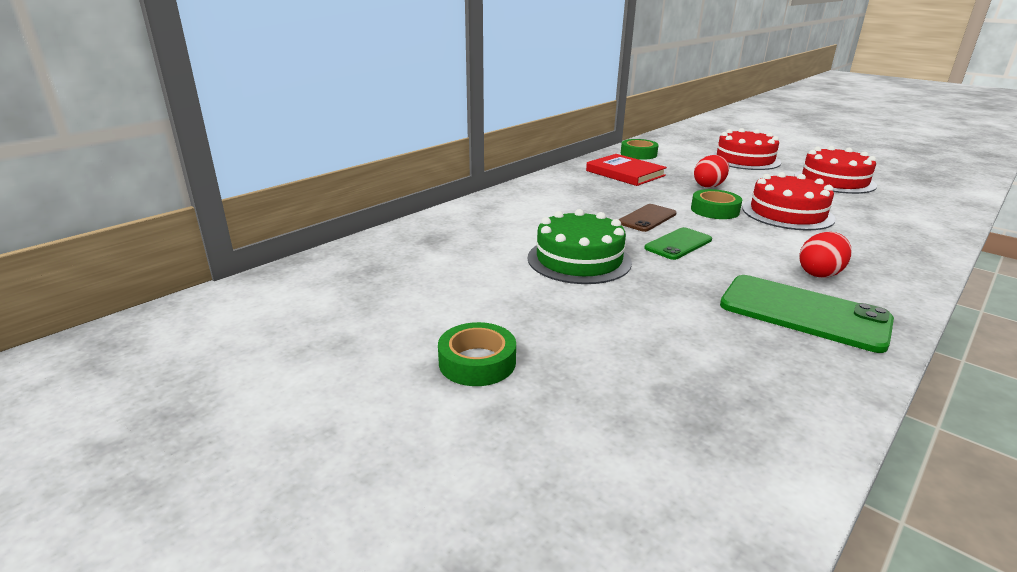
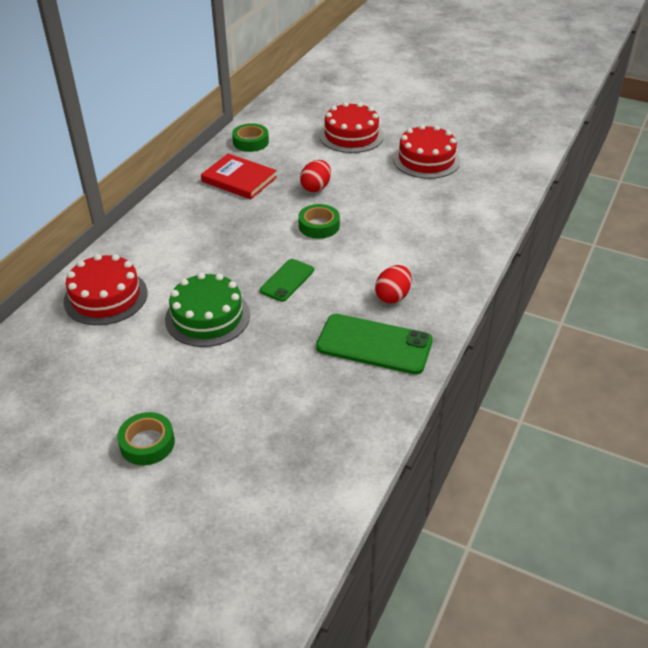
camera: 15 degrees left, 15 degrees up
brown phone [618,204,677,232] -> none
red cake [742,172,836,230] -> red cake moved to [63,254,147,325]

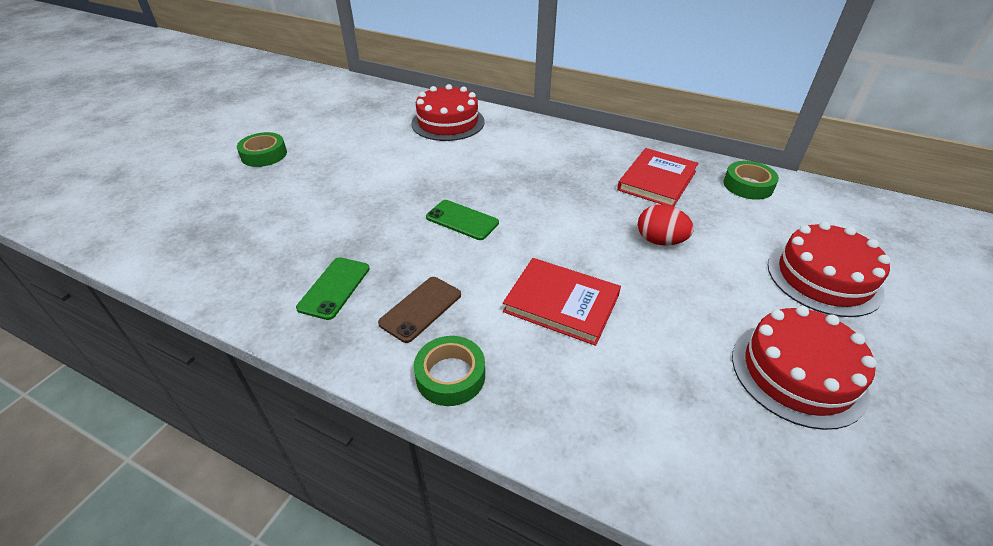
camera: 90 degrees right, 0 degrees up
green cake [165,273,250,347] -> none
green tape [298,204,340,239] -> green tape moved to [414,336,485,406]
green phone [316,314,433,374] -> green phone [296,257,370,320], size x0.59
red egg [375,265,412,304] -> brown phone [378,277,461,343]
none -> red book [503,258,621,346]

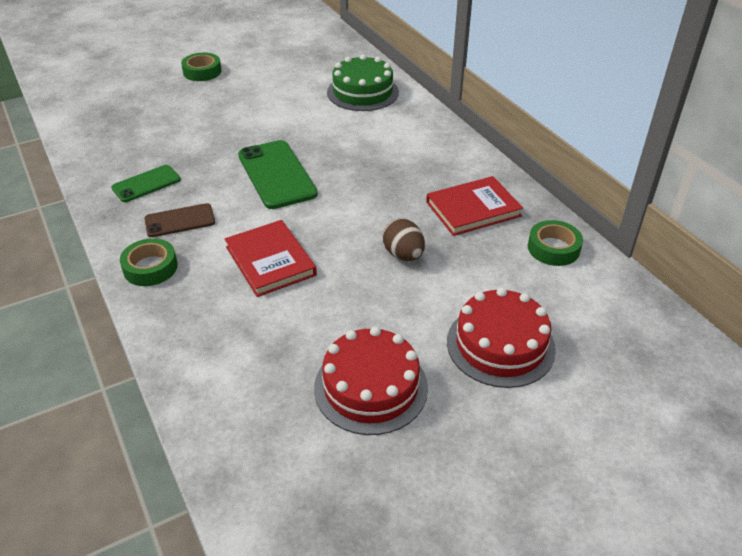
camera: 35 degrees right, 0 degrees up
red cake [411,84,485,141] -> green cake [327,54,399,111]
green phone [426,200,499,240] -> green phone [238,140,318,209], size x1.68
red egg [638,204,694,245] -> brown egg [383,219,425,261]

